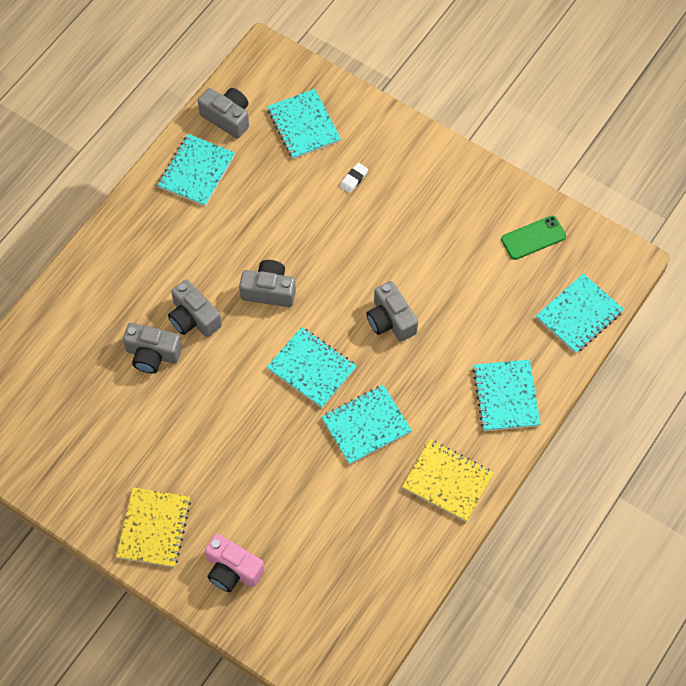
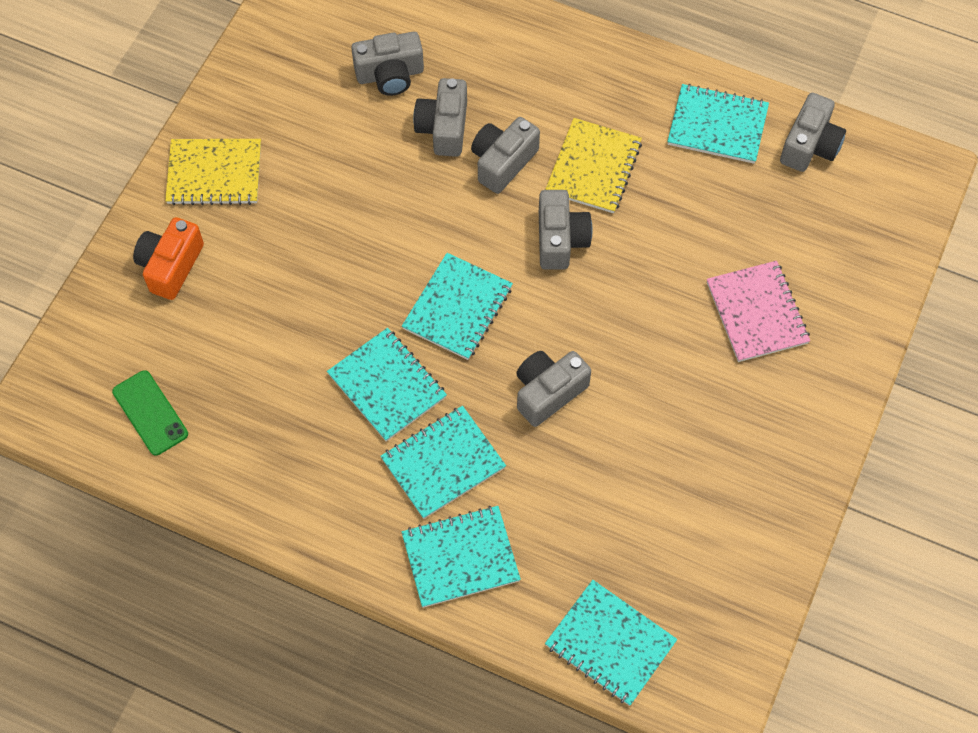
camera: 80 degrees right, 0 degrees up
pink camera [205,534,265,592] -> orange camera [133,217,204,300]
turquoise notebook [267,89,341,159] -> turquoise notebook moved to [381,406,506,519]
white eraser [340,163,368,193] -> pink notebook [707,261,810,362]
yellow notebook [402,440,494,522] -> yellow notebook moved to [545,118,642,213]
green phone [501,216,566,260] -> green phone moved to [112,370,188,455]
none -> grey camera [351,32,424,96]

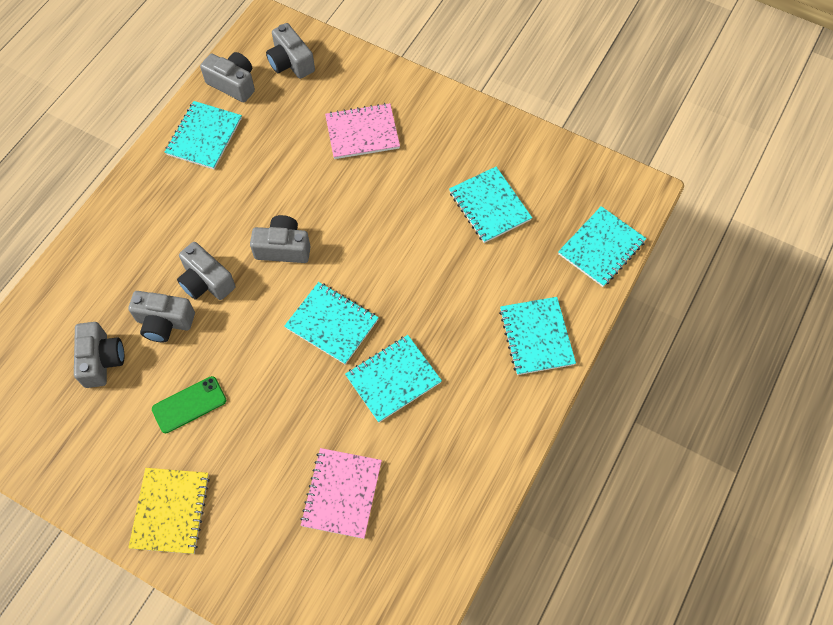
camera: 85 degrees left, 0 degrees up
green phone [112,370,188,455] -> green phone moved to [152,376,226,433]
orange camera [133,217,204,300] -> none
turquoise notebook [381,406,506,519] -> turquoise notebook moved to [449,167,532,243]
grey camera [516,351,591,427] -> grey camera moved to [266,23,315,79]
yellow notebook [545,118,642,213] -> none
none -> pink notebook [300,448,382,539]

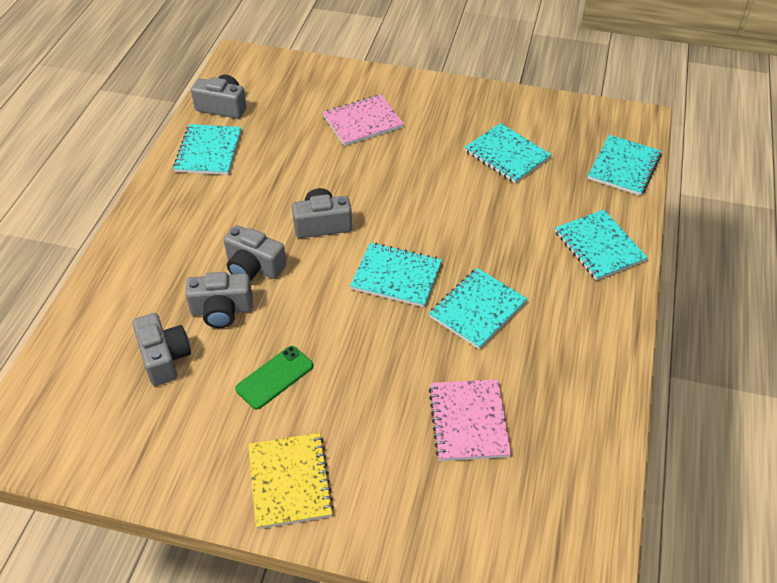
camera: 15 degrees left, 15 degrees down
grey camera [266,23,315,79] -> none

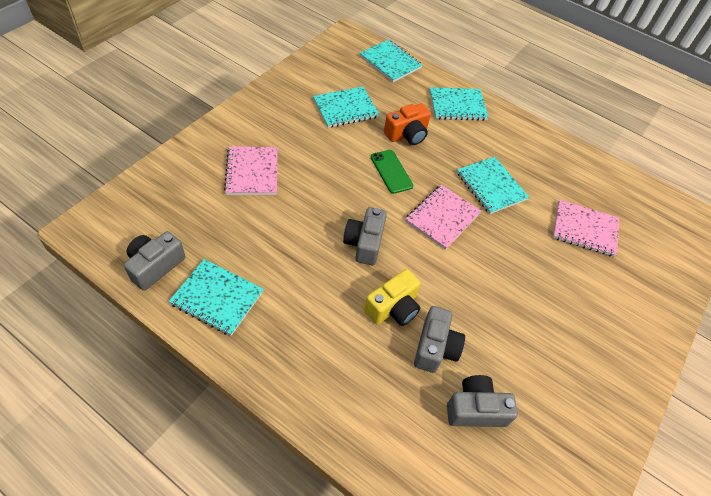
camera: 75 degrees left, 5 degrees up
grey camera [224,225,286,281] -> yellow camera [364,269,420,326]
green phone [235,346,313,409] -> green phone moved to [371,150,413,194]
yellow notebook [248,433,334,529] -> none
turquoise notebook [350,242,442,307] -> pink notebook [405,185,481,250]
none -> orange camera [384,103,431,145]

